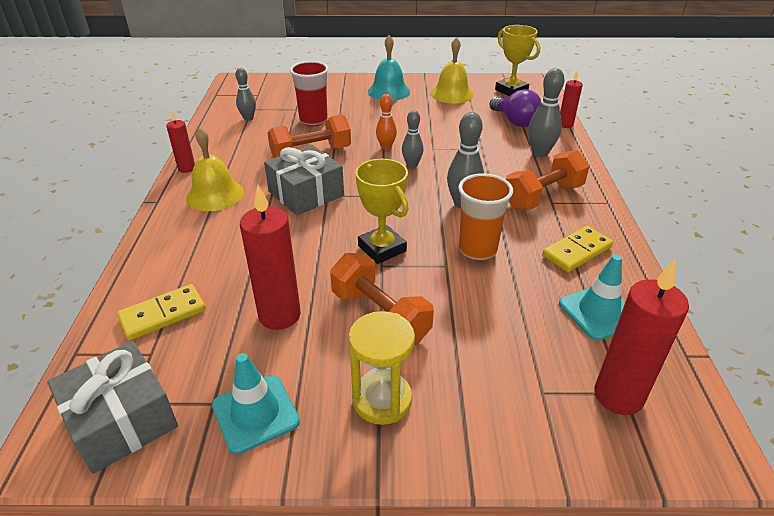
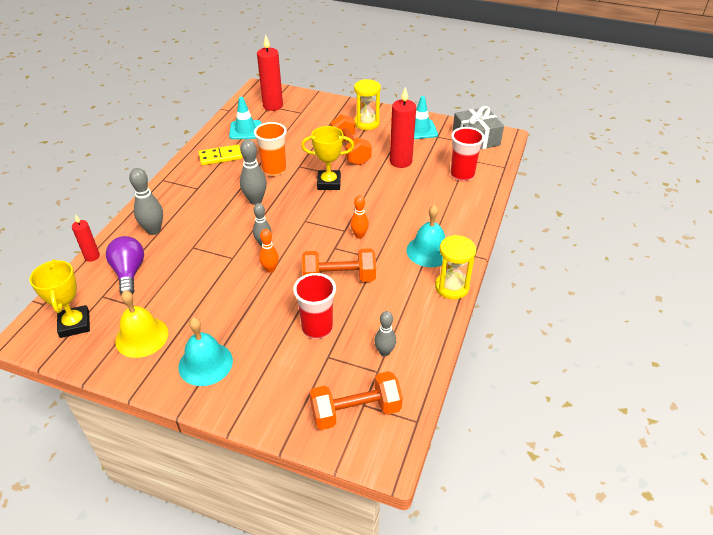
camera: 160 degrees left, 5 degrees up
yellow domino [117,284,206,340] -> red cup [451,127,485,181]
red candle [166,110,195,173] -> yellow hourglass [435,235,476,300]
yellow bell [186,128,244,211] -> turquoise bell [406,205,445,267]
grey gift [264,145,344,215] -> orange bowling pin [350,195,369,239]
yellow trophy [355,159,409,264] -> yellow trophy turned 75 degrees counterclockwise [301,126,354,190]
orange dumbbell [506,150,590,210] -> orange dumbbell moved to [310,371,403,430]

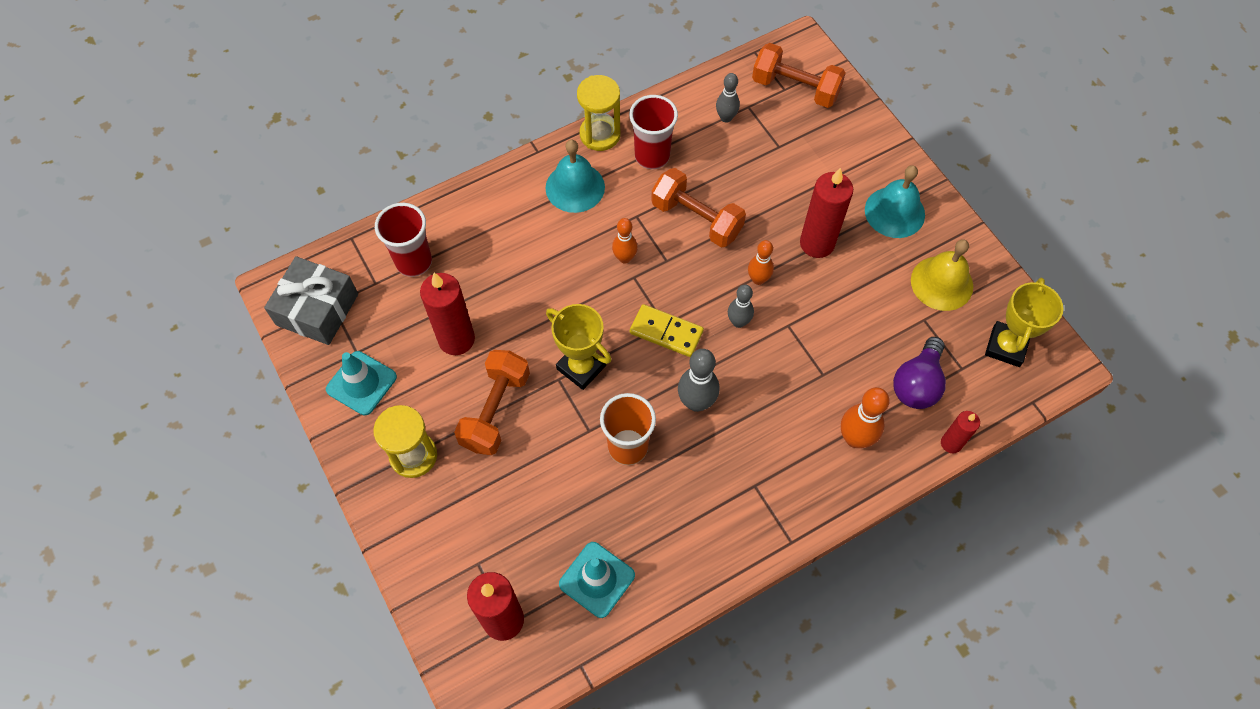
camera: 140 degrees left, 20 degrees up
grey bowling pin [129,168,163,235] -> orange bowling pin [841,387,890,448]
yellow domino [198,144,242,166] -> yellow domino moved to [630,304,704,357]
red cup [293,273,336,339] -> red cup moved to [629,95,678,169]
none -> red candle [800,168,853,258]

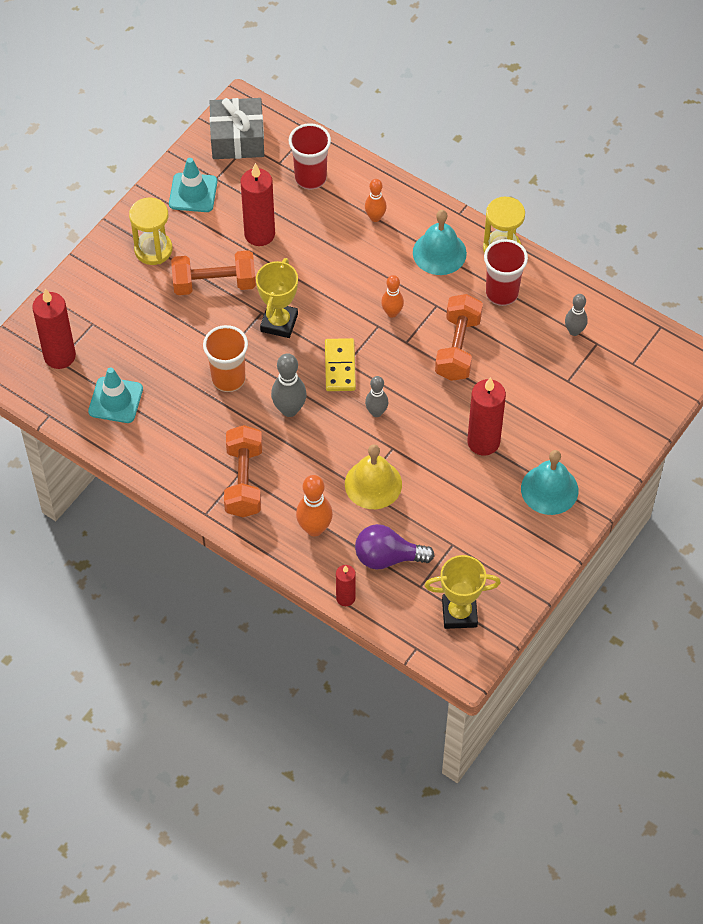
camera: 65 degrees right, 5 degrees down
orange bowling pin [748,240,774,285] -> orange bowling pin moved to [365,179,387,222]
orange dumbbell [752,43,846,108] -> orange dumbbell moved to [224,425,262,517]
yellow bell [911,239,973,311] -> yellow bell moved to [345,444,402,509]

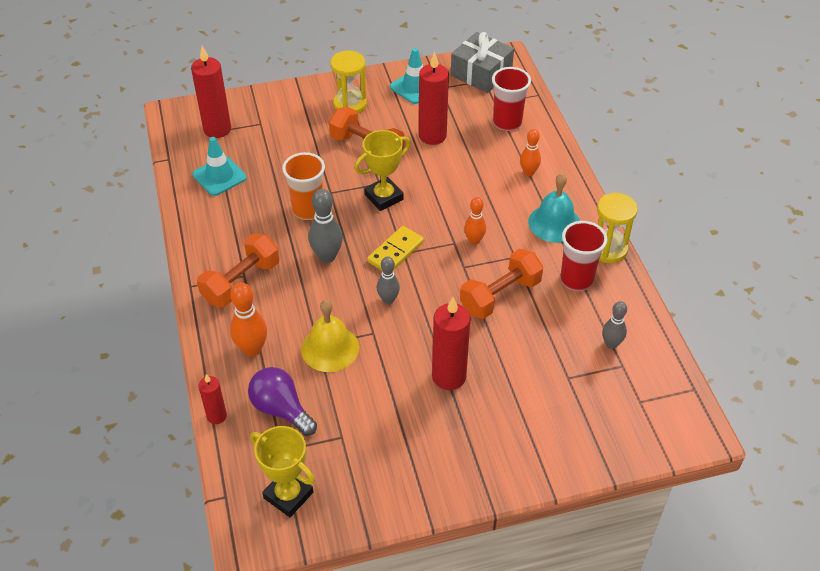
camera: 40 degrees right, 10 degrees down
turquoise bell [521,450,578,515] -> none

